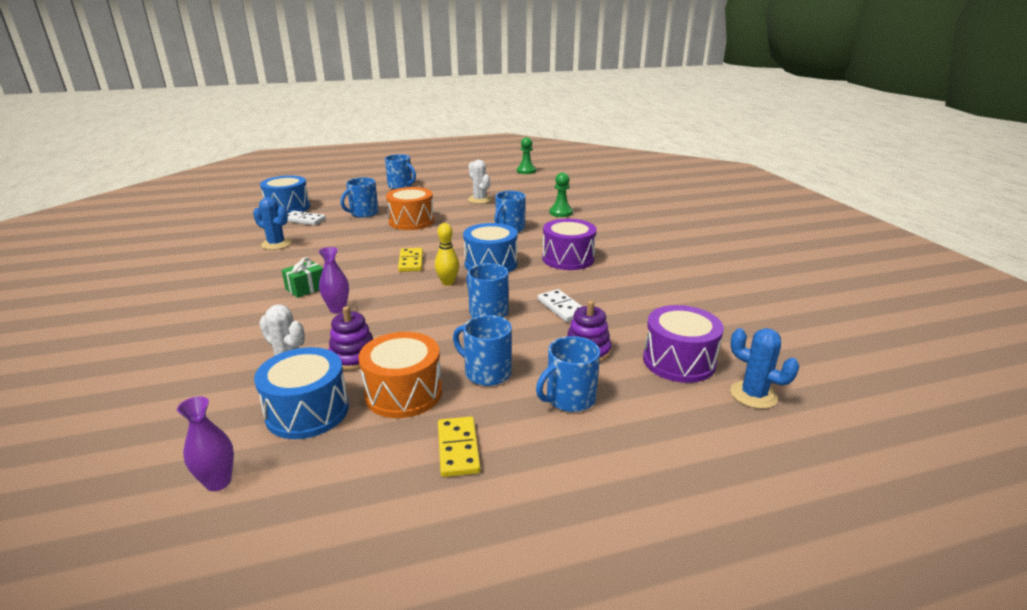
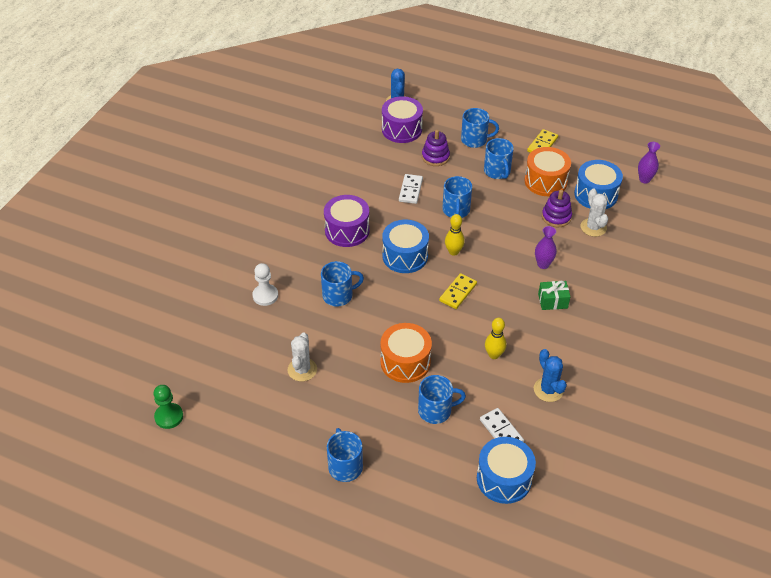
camera: 140 degrees left, 20 degrees up
green pawn [549,173,573,217] -> white pawn [252,263,278,306]
none -> yellow bowling pin [485,318,507,359]

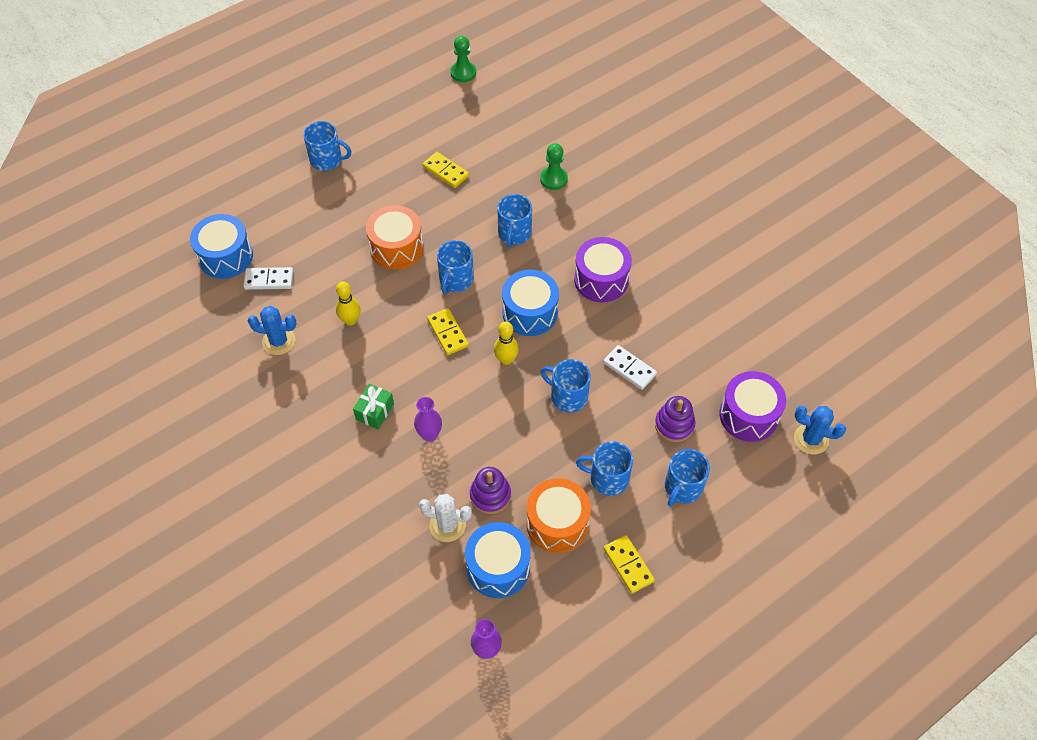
camera: 120 degrees right, 10 degrees up
white pawn [252,263,278,306] -> green pawn [540,143,568,190]
white cactus [287,333,317,382] -> yellow domino [423,152,469,188]
blue mug [418,375,466,424] -> blue mug moved to [437,240,474,294]

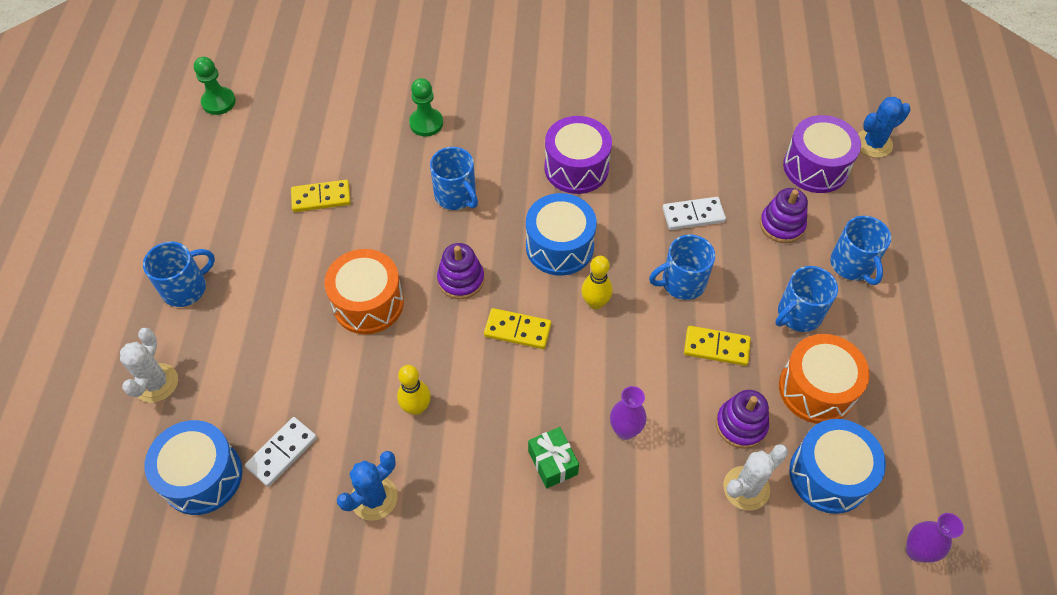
camera: 50 degrees left, 0 degrees up
blue mug [437,240,474,294] -> purple stacking toy [437,243,484,299]
yellow domino [603,535,655,594] -> yellow domino moved to [684,326,751,366]
none -> white cactus [120,328,178,403]

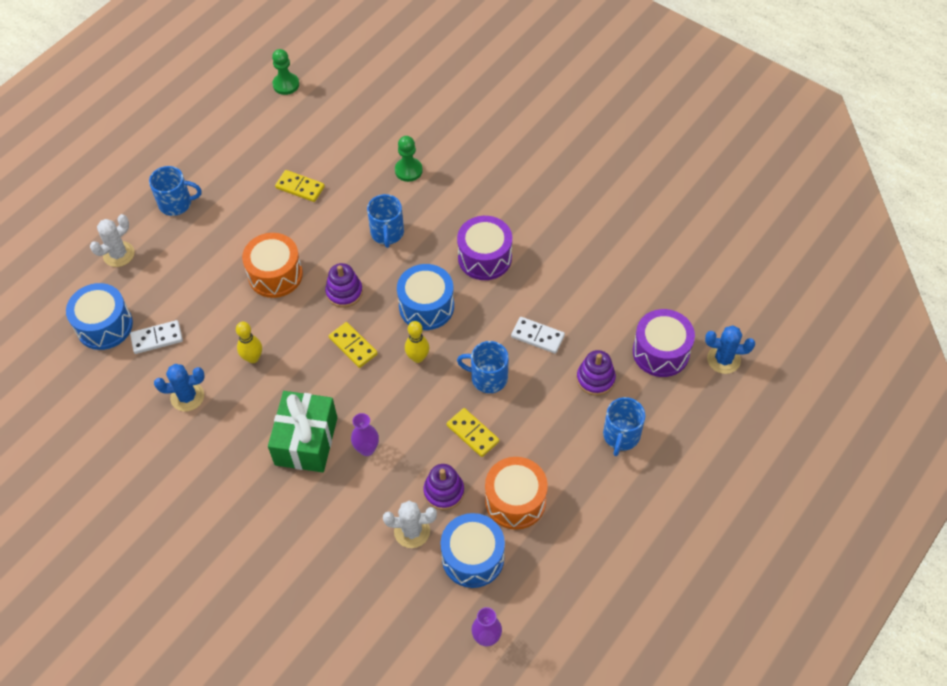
camera: 35 degrees right, 0 degrees up
green gift [528,427,579,489] -> green gift [268,391,337,472], size x1.91
blue mug [775,266,838,332] -> none

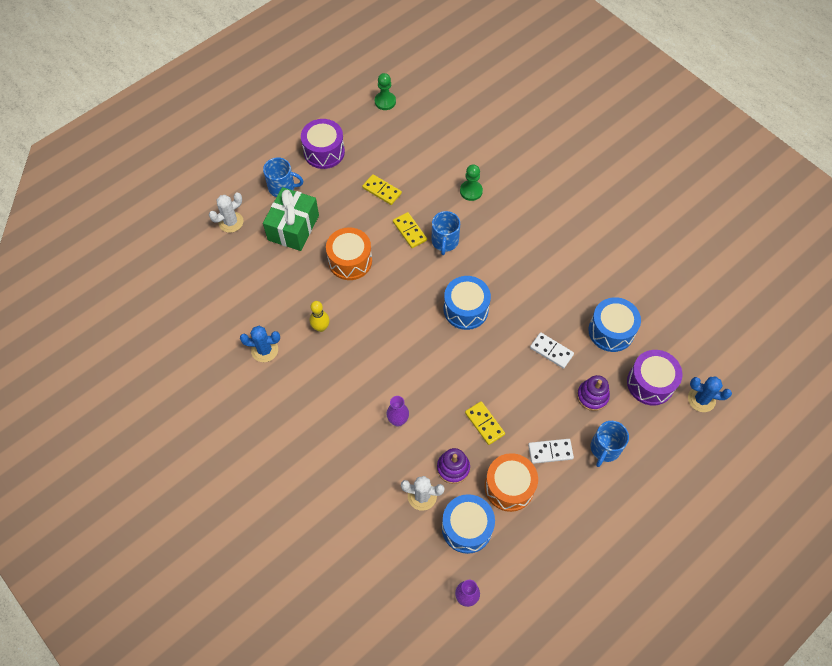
camera: 10 degrees right, 5 degrees up
blue drum [66,283,133,350] -> blue drum moved to [588,297,641,352]
white domino [130,320,183,354] -> white domino moved to [528,439,574,464]
green gift [268,391,337,472] -> green gift moved to [263,187,319,251]
purple stacking toy [325,263,363,308] -> none
yellow domino [329,322,378,368] -> yellow domino moved to [393,212,427,248]
yellow bowling pin [405,321,429,363] -> none
purple drum [457,216,512,280] -> purple drum moved to [301,119,345,169]
blue mug [457,341,509,393] -> none

